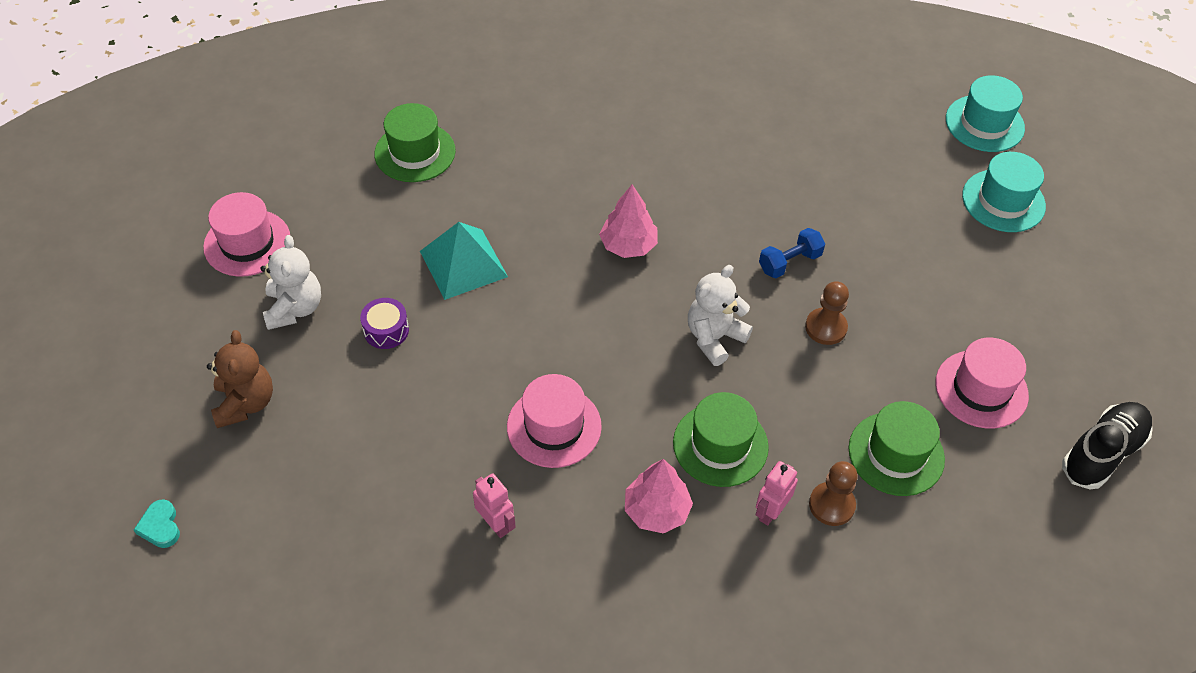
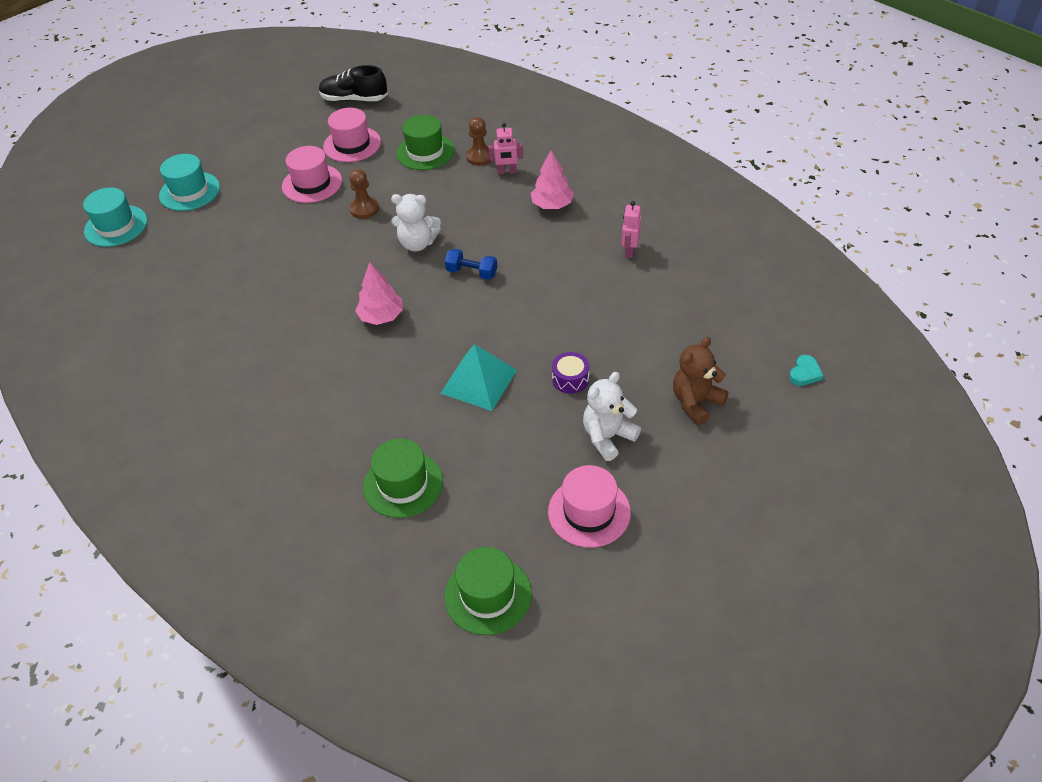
camera: 125 degrees left, 5 degrees down
pink hat [507,374,602,468] -> pink hat moved to [282,146,342,203]
green hat [673,392,769,487] -> green hat moved to [444,547,532,635]
blue dumbbell [759,228,825,278] -> blue dumbbell moved to [445,249,497,280]

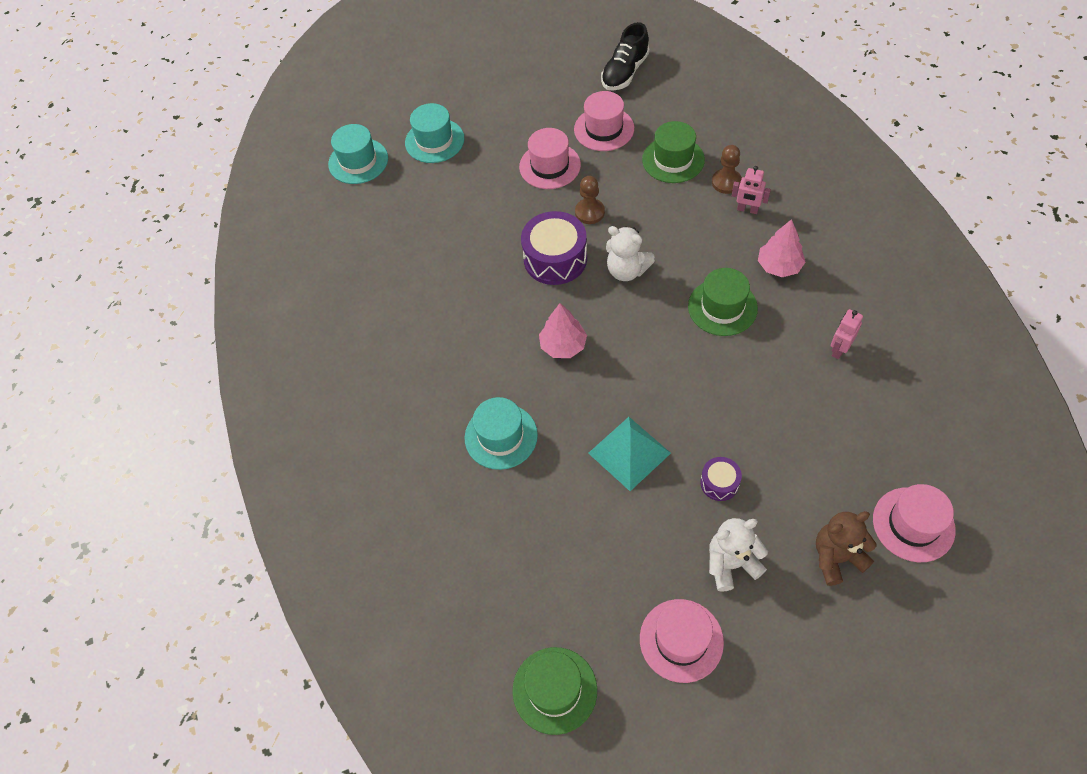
camera: 25 degrees right, 10 degrees up
black shoe [319,65,388,102] -> black shoe turned 90 degrees counterclockwise [601,22,649,90]
green hat [363,439,443,518] -> green hat moved to [688,268,758,336]
blue dumbbell [445,249,497,280] -> none
turquoise heart [789,355,824,386] -> none
none -> turquoise hat [465,397,538,470]
none -> purple drum [521,211,587,285]
none -> pink hat [873,484,956,562]

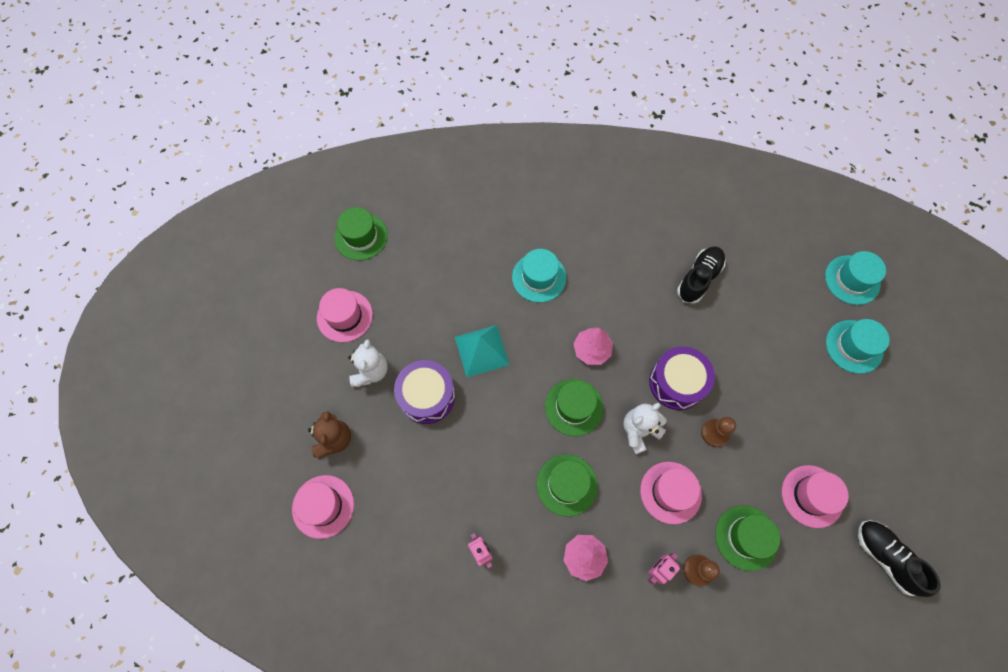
camera: 110 degrees right, 10 degrees up
pink hat [519,128,581,189] -> pink hat moved to [640,462,702,524]
purple drum [700,457,742,501] -> purple drum [394,360,455,424], size x1.94
none -> green hat [545,379,604,436]
none -> black shoe [677,246,725,304]

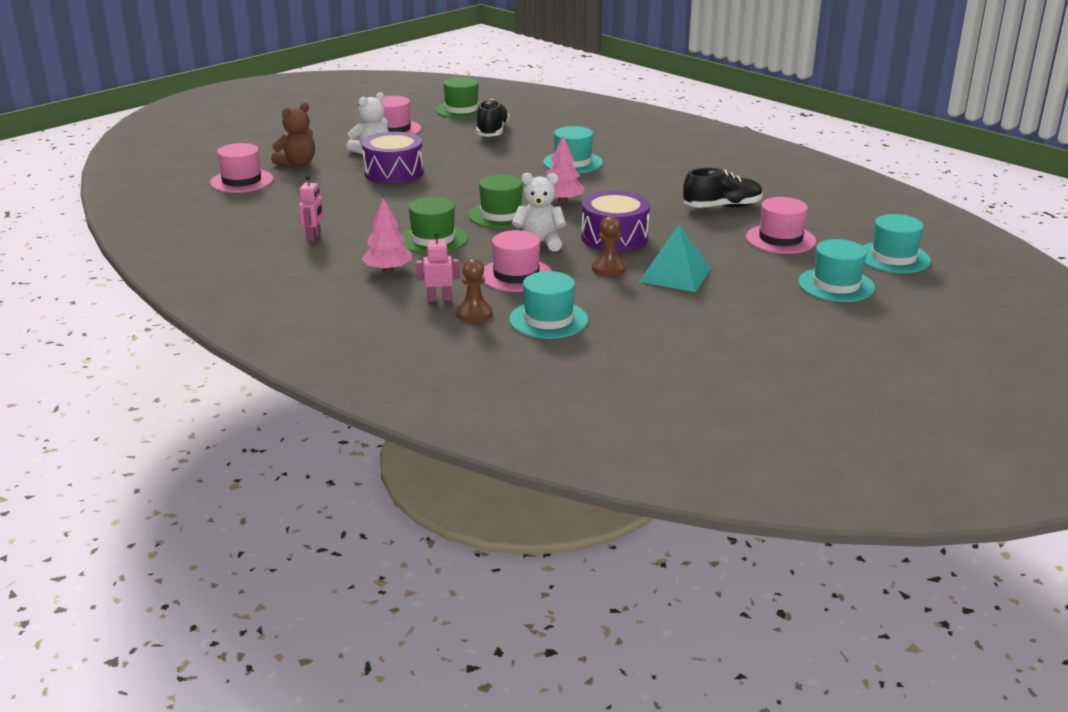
camera: 40 degrees right, 40 degrees down
turquoise pyramid [455,325,510,377] -> turquoise pyramid moved to [639,225,711,292]
green hat [715,505,780,571] -> turquoise hat [509,271,588,339]
pink hat [782,465,849,528] -> pink hat moved to [746,197,816,254]
black shoe [858,520,941,597] -> black shoe moved to [476,99,509,137]

